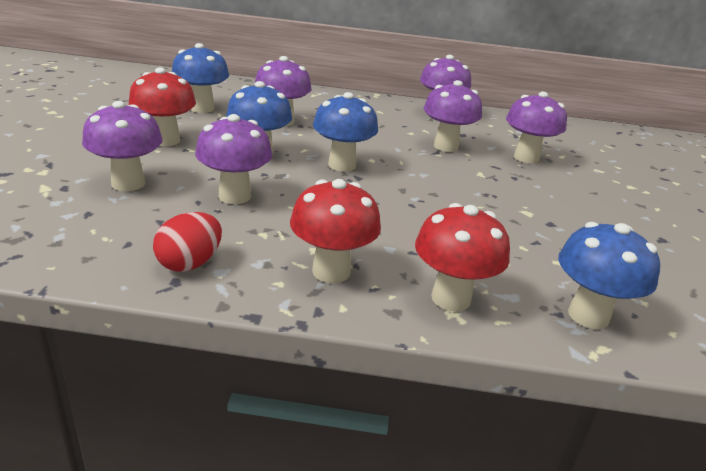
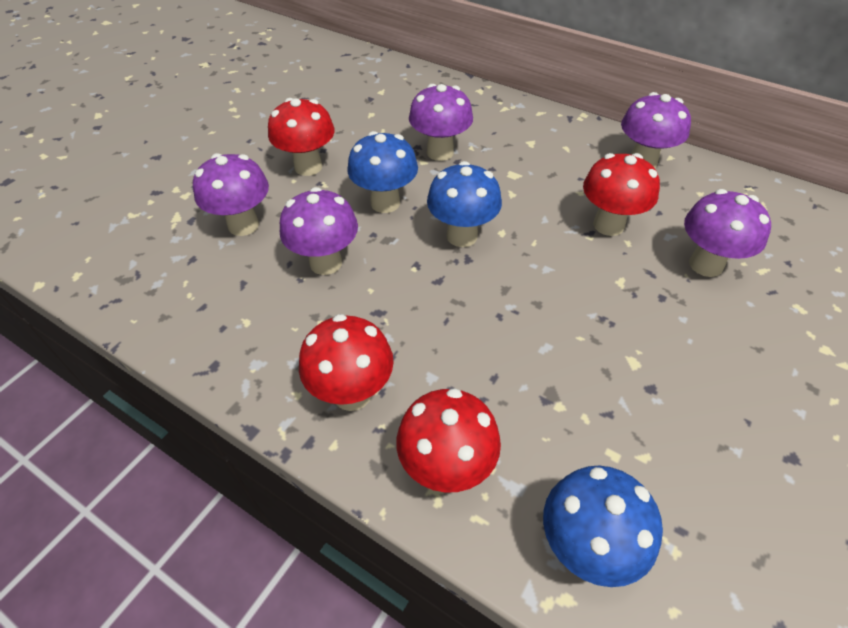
camera: 30 degrees right, 20 degrees up
red egg [153,212,222,272] -> none
blue mushroom [172,43,229,113] -> none
purple mushroom [423,80,482,152] -> red mushroom [583,153,660,236]

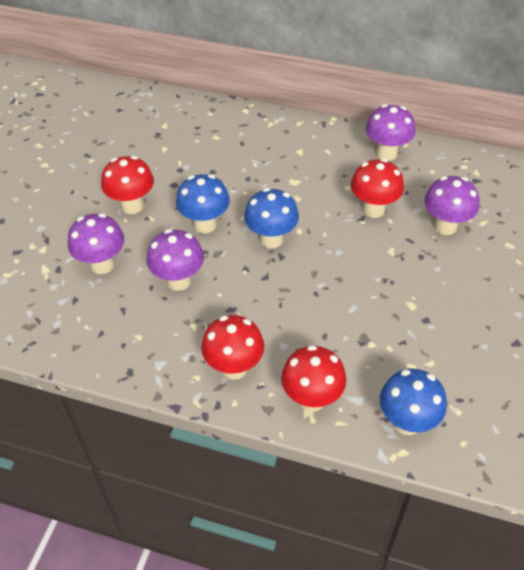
camera: 15 degrees left, 0 degrees up
purple mushroom [409,84,473,161] -> none

